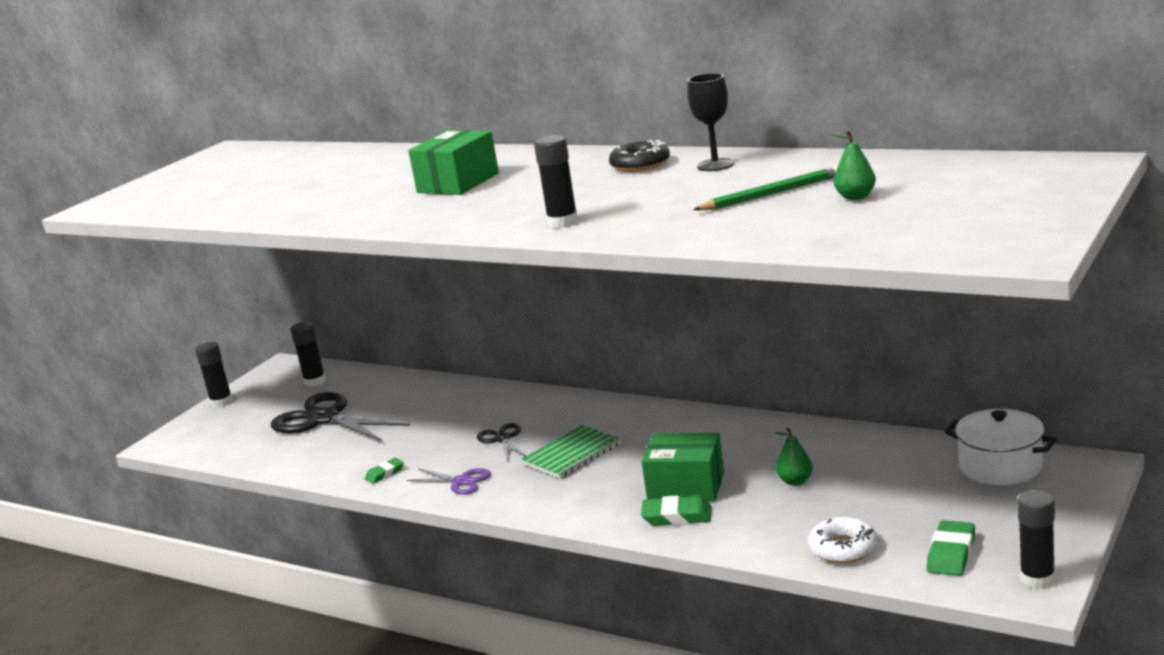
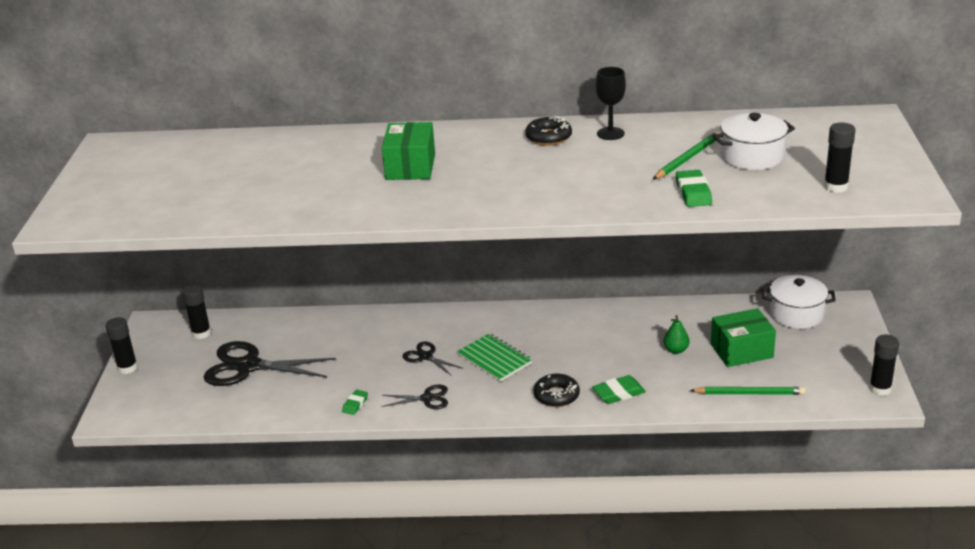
camera: 30 degrees left, 10 degrees up
purple scissors [407,468,491,495] -> black scissors [381,385,448,409]
green notebook [522,425,620,479] -> green notebook turned 60 degrees counterclockwise [457,333,532,382]
black glue stick [534,135,578,228] -> black glue stick moved to [824,122,855,193]
green box [641,433,724,501] -> green box moved to [711,308,776,367]
white donut [808,517,877,563] -> green pencil [690,387,805,395]
green pear [831,130,876,200] -> white pot [713,113,795,170]
green eraser [926,520,975,576] -> green eraser moved to [676,170,712,207]
none -> black donut [534,373,580,407]

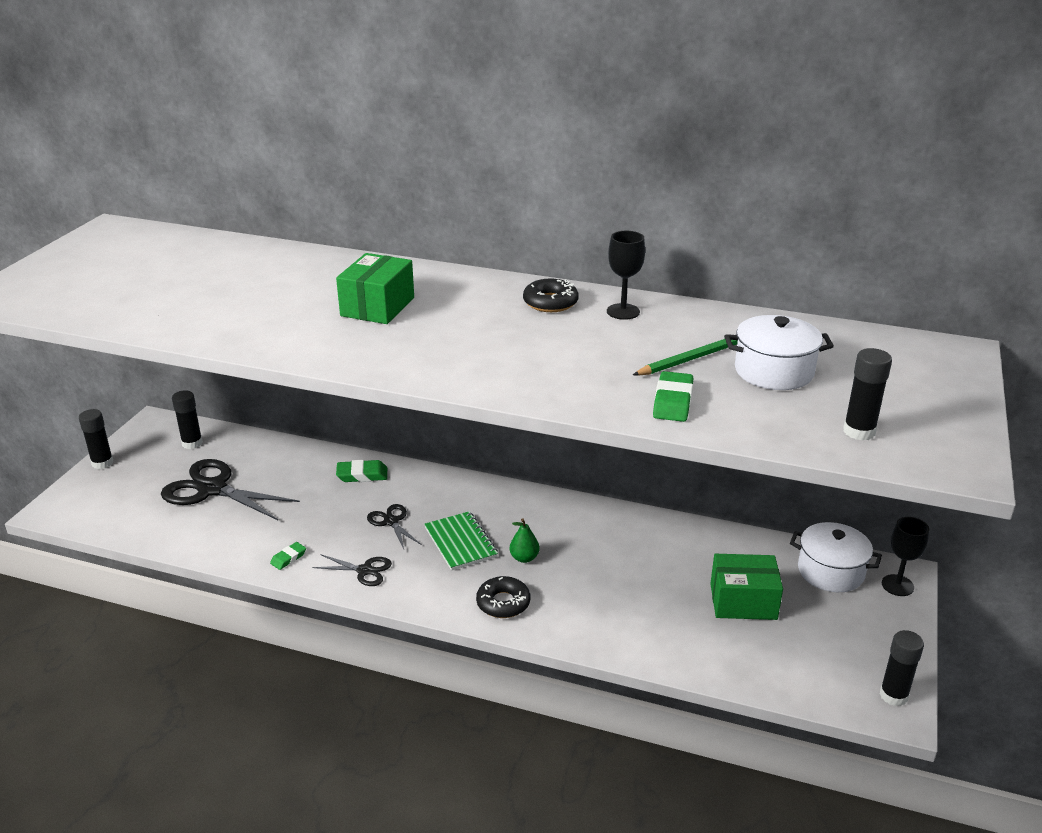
camera: 15 degrees right, 0 degrees up
green eraser [592,375,646,404] -> green eraser moved to [336,460,387,482]
green pear [663,315,690,354] -> green pear moved to [510,518,539,563]
green pencil [690,387,805,395] -> none
none -> black goblet [882,517,929,596]

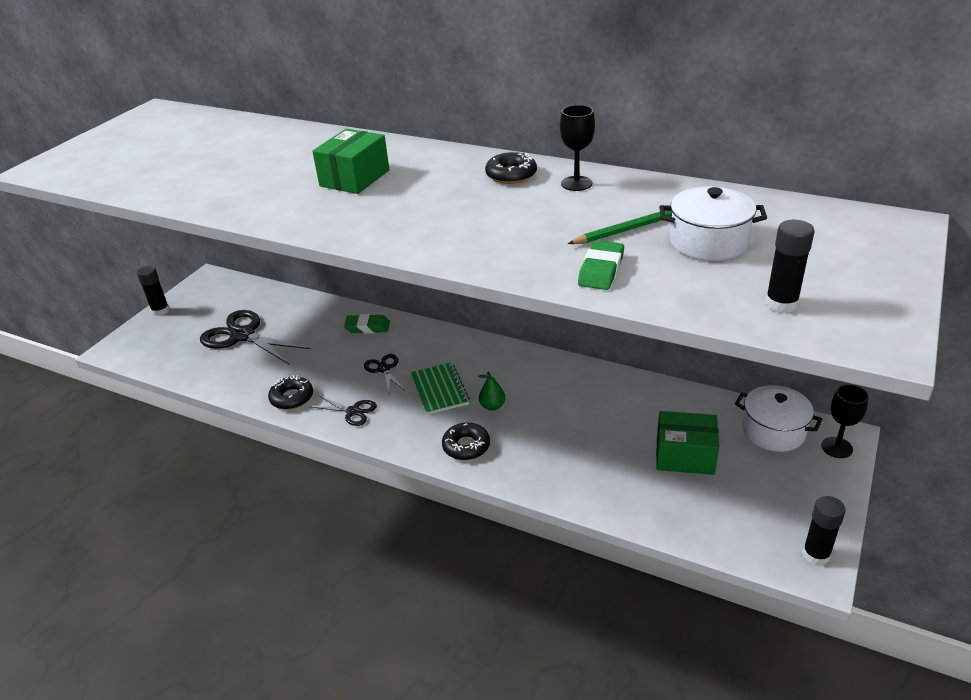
camera: 10 degrees right, 5 degrees up
black glue stick [172,390,203,449] -> none
green eraser [270,542,306,570] -> black donut [268,375,313,410]

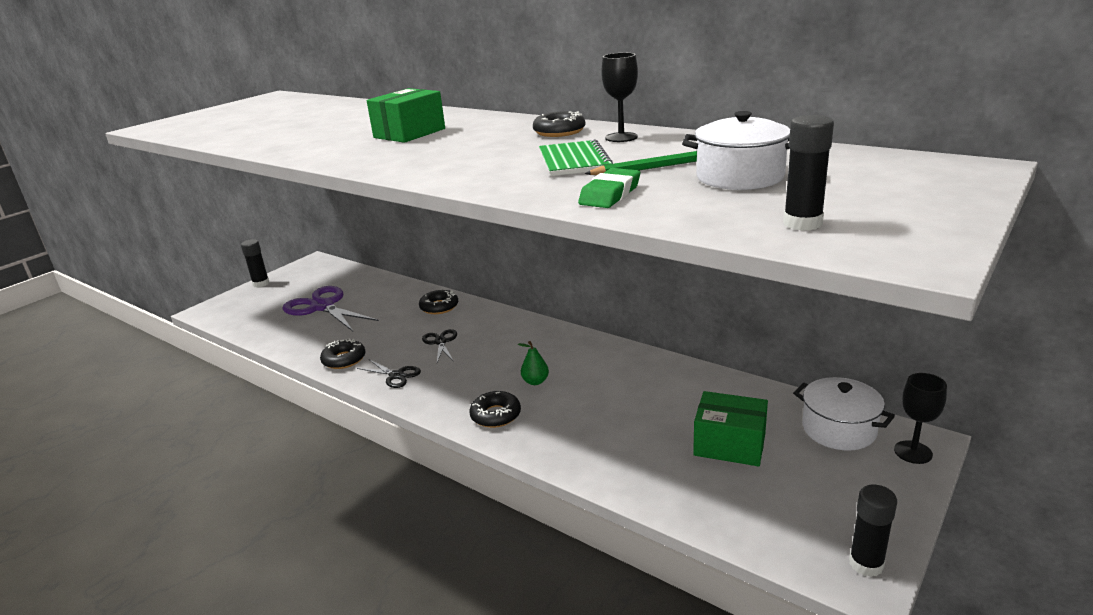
camera: 10 degrees right, 10 degrees down
black scissors [200,310,311,364] -> purple scissors [282,286,379,331]
green eraser [344,314,390,333] -> black donut [419,290,458,314]
green notebook [411,362,470,415] -> green notebook moved to [539,139,613,176]

